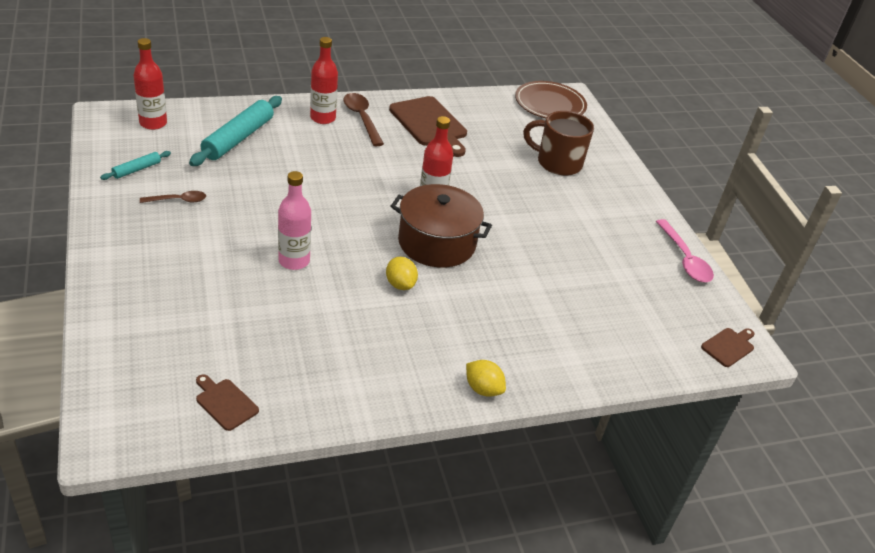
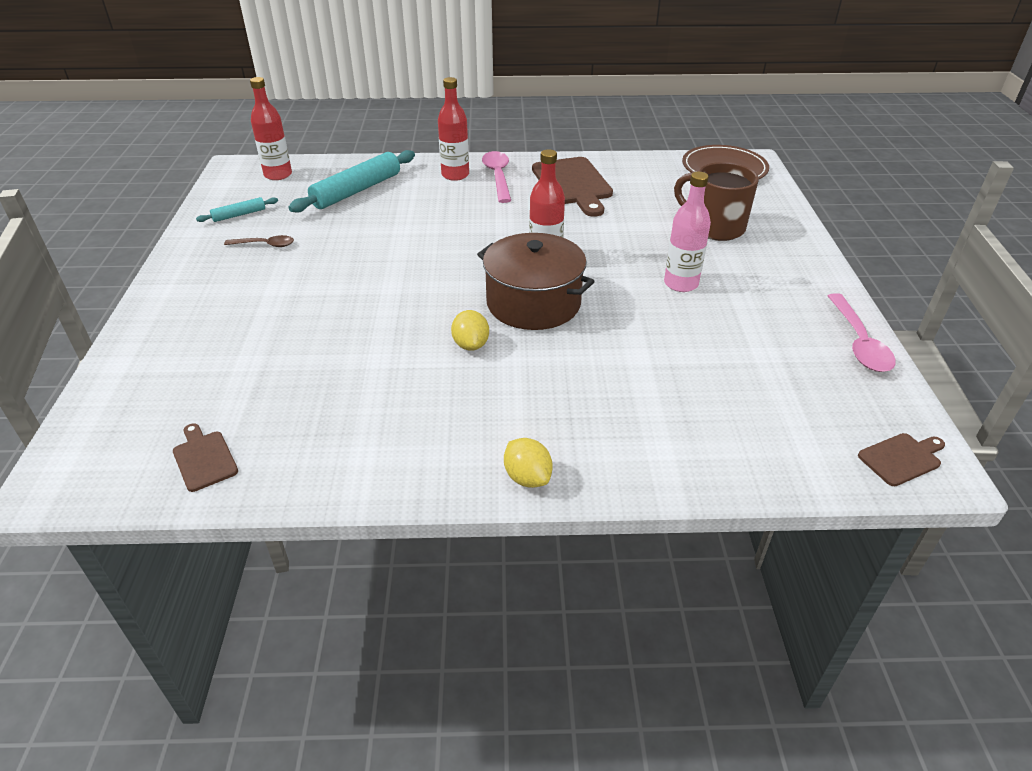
camera: 20 degrees right, 0 degrees up
pink bottle [278,171,311,270] -> pink bottle moved to [664,172,711,292]
brown spoon [343,93,384,146] -> pink spoon [482,151,511,203]

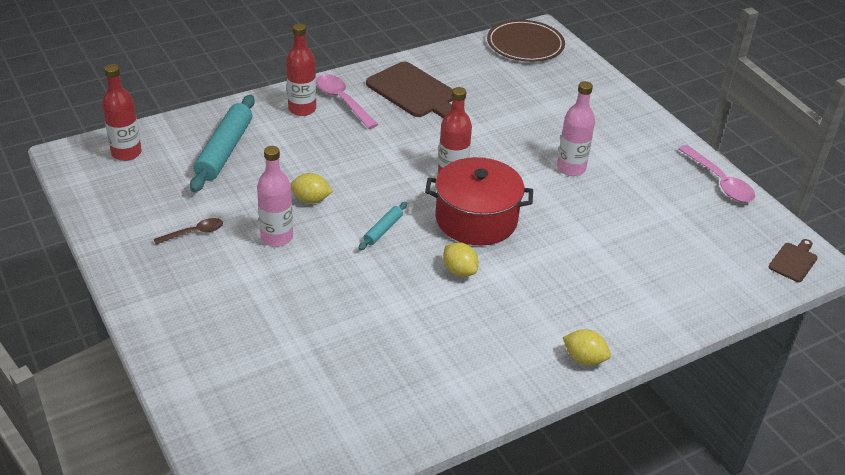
camera: 30 degrees left, 0 degrees up
brown cutting board [173,423,238,492] -> none
turquoise rolling pin [196,197,278,222] -> turquoise rolling pin moved to [358,202,407,250]
brown pot [477,233,595,330] -> red pot [425,157,533,246]
brown mug [674,162,759,241] -> none
none -> pink bottle [257,146,293,246]
none -> yellow lemon [290,173,333,204]

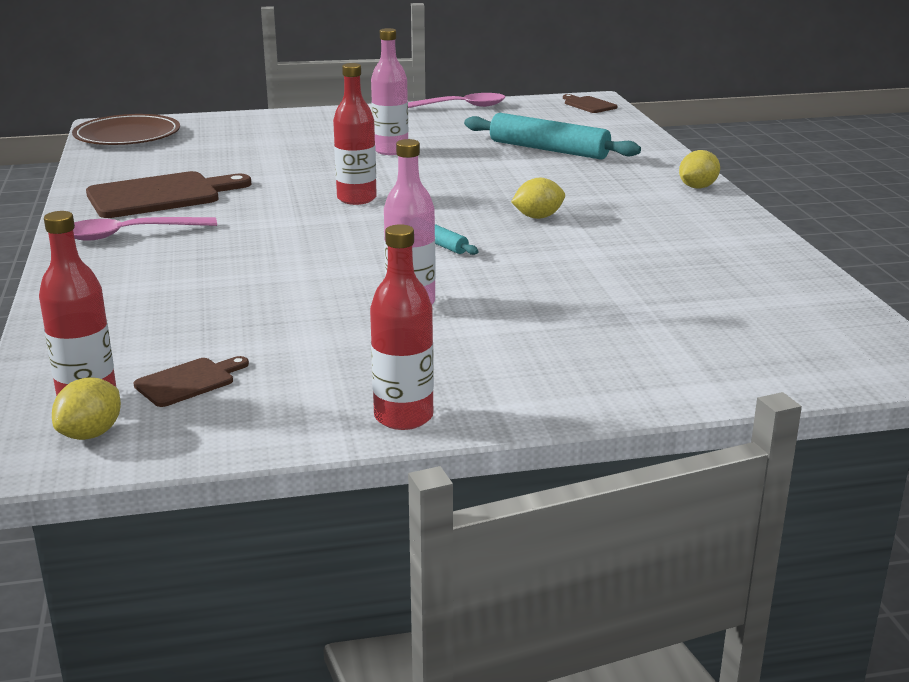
camera: 70 degrees left, 15 degrees down
brown spoon [154,218,223,244] -> none
turquoise rolling pin [190,95,255,192] -> turquoise rolling pin moved to [464,113,641,160]
red bottle [286,23,316,116] -> red bottle moved to [370,224,434,430]
yellow lemon [290,173,333,204] -> yellow lemon moved to [52,377,121,440]
red pot [425,157,533,246] -> none
none -> brown cutting board [134,356,249,407]

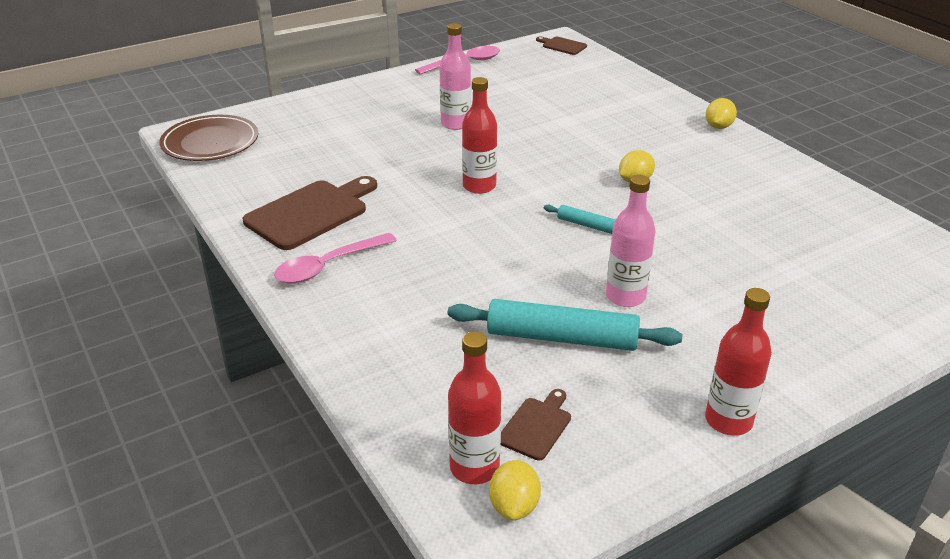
camera: 20 degrees left, 10 degrees up
turquoise rolling pin [464,113,641,160] -> turquoise rolling pin moved to [448,299,682,351]

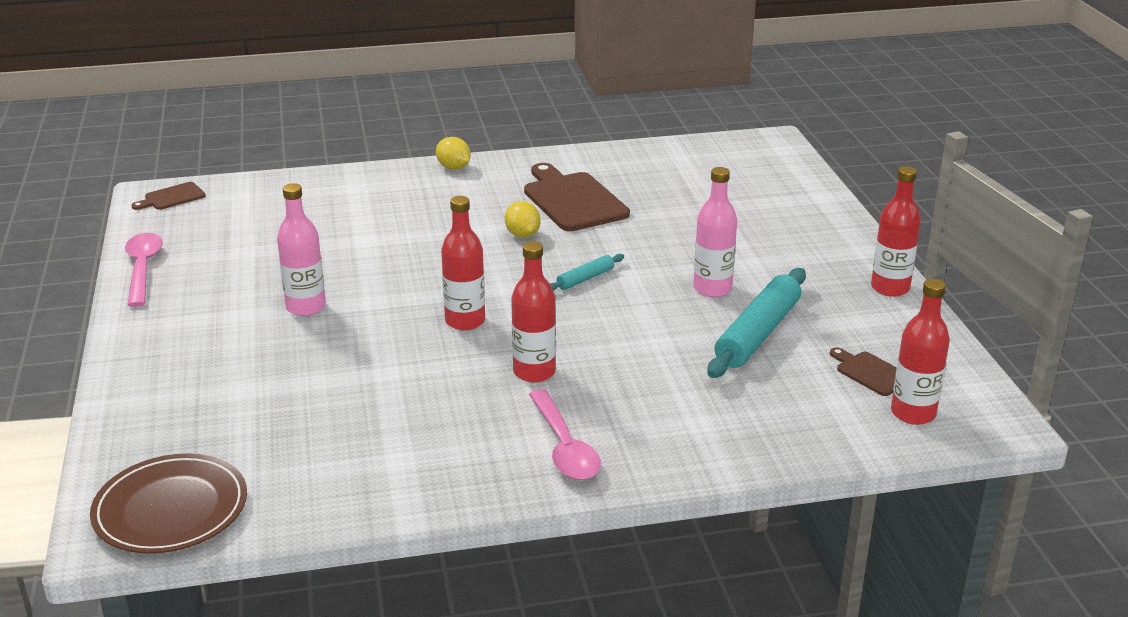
camera: 70 degrees left, 5 degrees down
brown cutting board [243,176,377,250] -> brown cutting board moved to [524,163,630,231]
yellow lemon [489,460,541,521] -> none
none -> red bottle [511,241,556,382]

